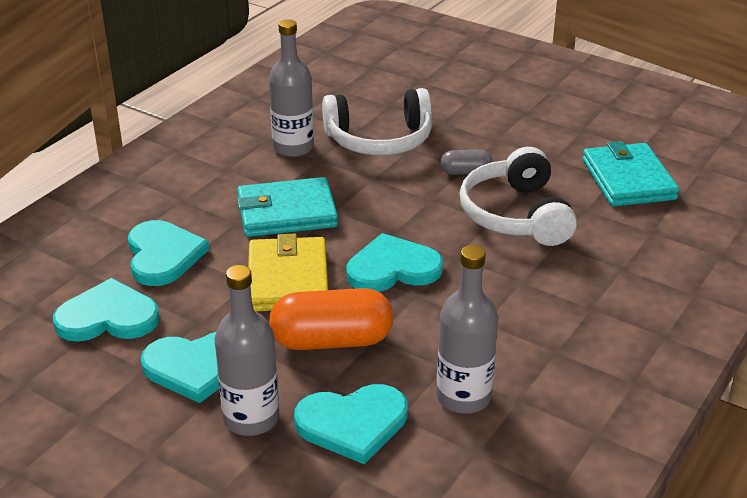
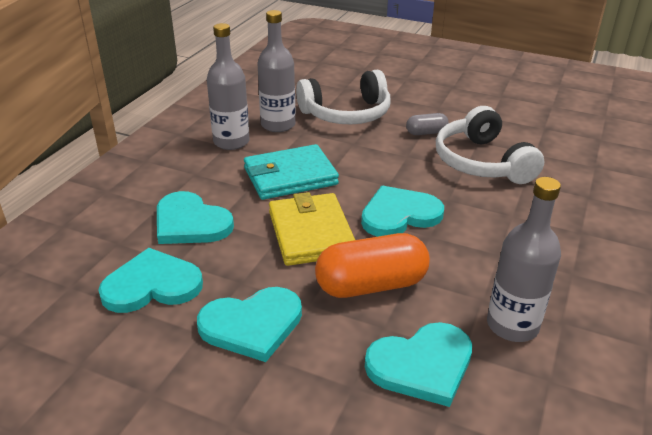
camera: 10 degrees left, 0 degrees up
turquoise heart [128,220,209,286] -> turquoise heart turned 150 degrees clockwise [157,191,234,244]
grey bottle [214,265,279,436] -> grey bottle moved to [207,23,249,150]
turquoise wallet [582,141,679,207] -> none

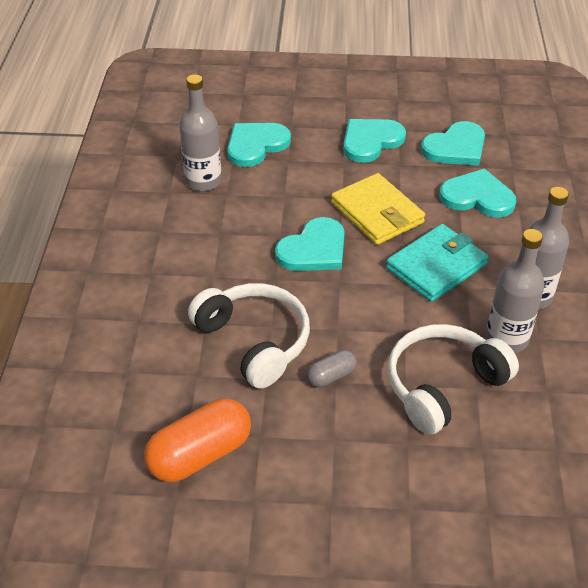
camera: 160 degrees right, 10 degrees up
orange capsule [315,233,430,298] -> orange capsule moved to [144,399,251,482]

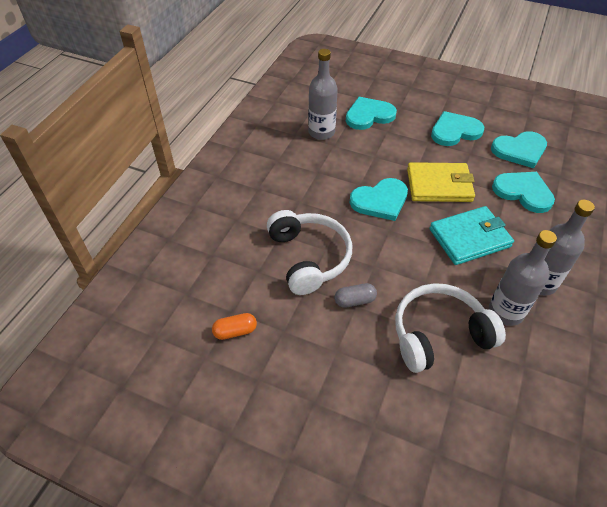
camera: 20 degrees right, 5 degrees up
orange capsule [144,399,251,482] -> orange capsule [212,313,257,340], size x0.52
yellow wallet [331,173,425,245] -> yellow wallet turned 75 degrees counterclockwise [407,162,475,202]

